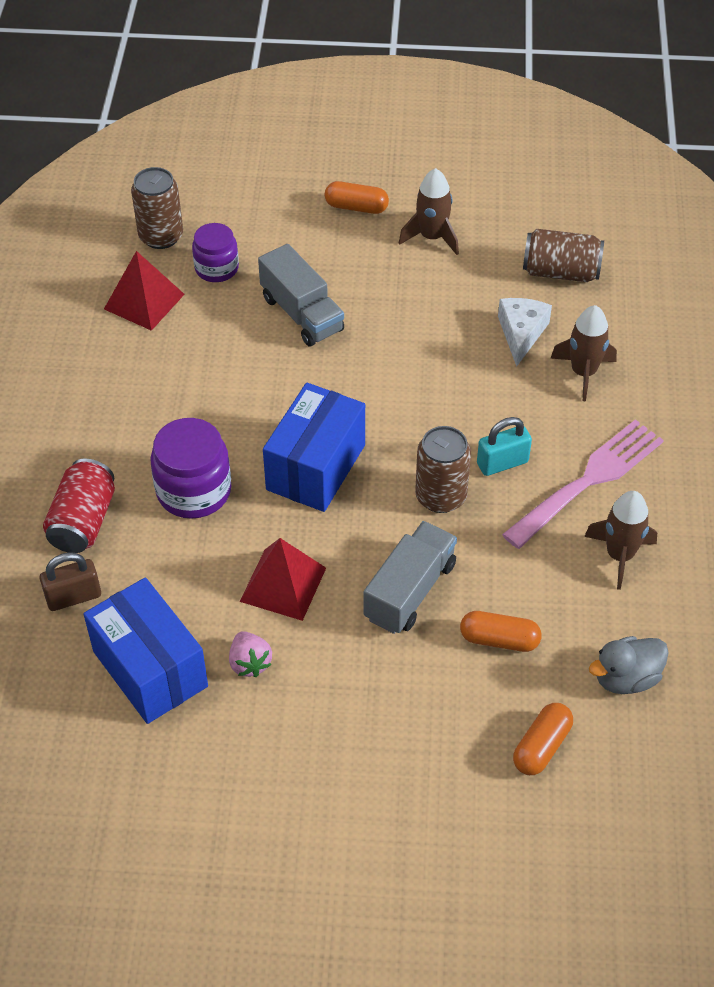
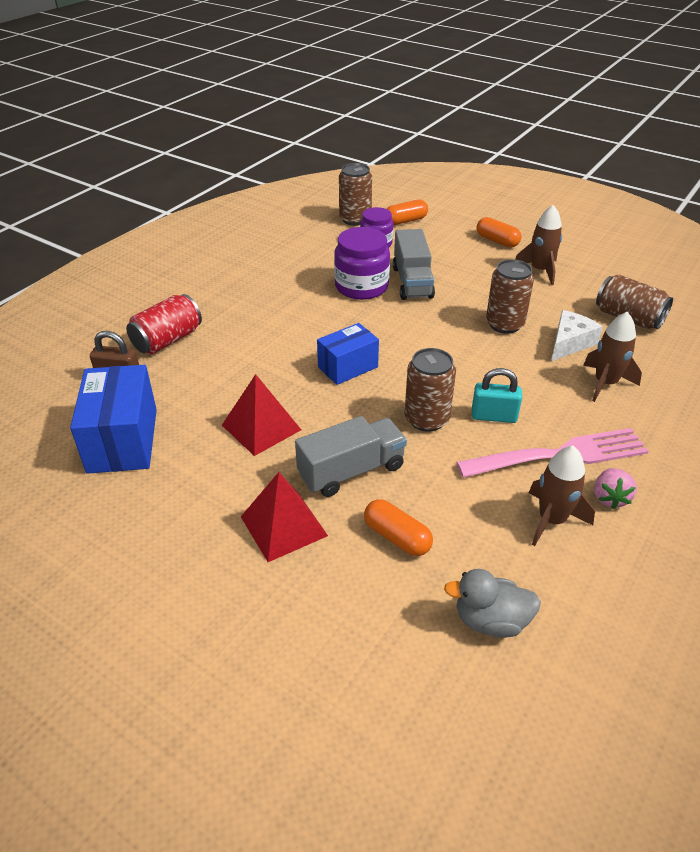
camera: 30 degrees right, 10 degrees down
red pyramid [104,251,185,331] -> red pyramid moved to [241,472,328,562]
purple jar [150,418,231,519] -> purple jar moved to [334,227,390,300]
pink strawberry [229,631,272,677] -> pink strawberry moved to [594,468,637,509]
blue box [263,383,365,512] -> blue box [317,323,379,385], size x0.64
orange capsule [513,703,573,775] -> orange capsule moved to [387,200,428,225]
none -> brown can [486,259,534,334]

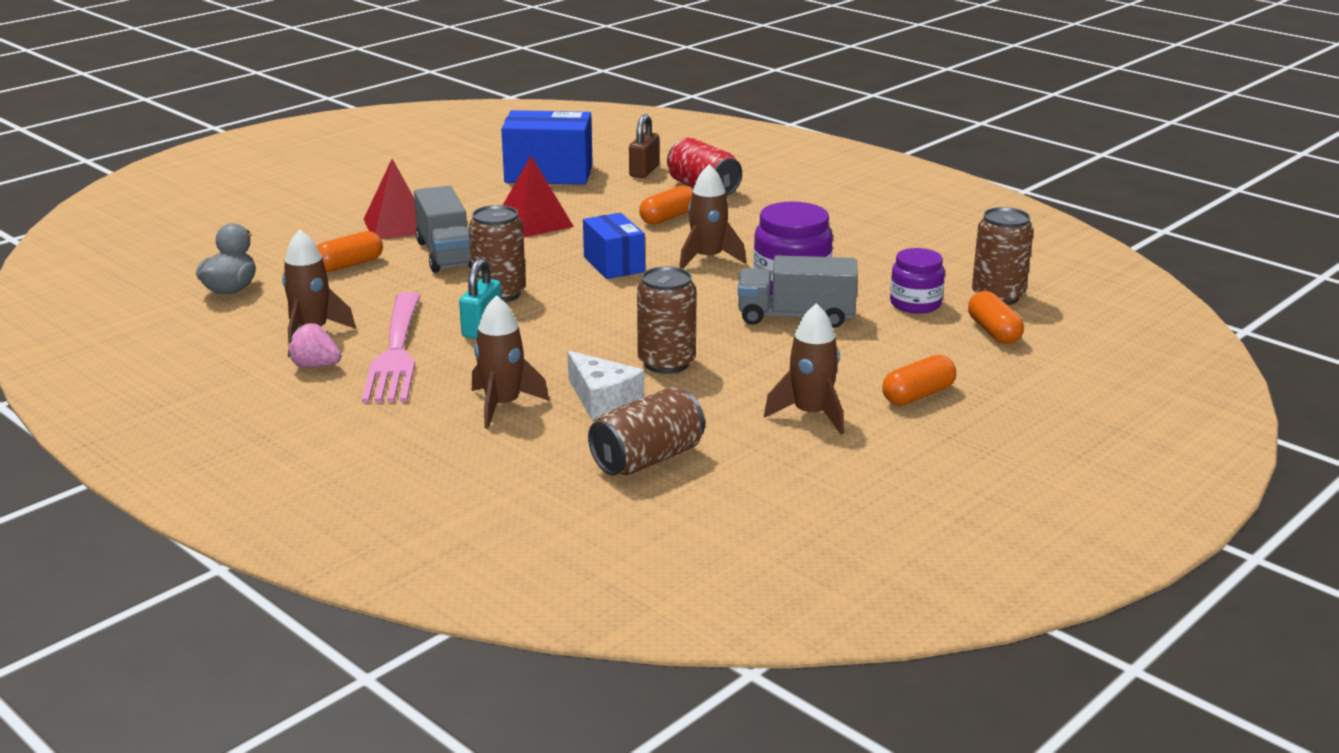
camera: 100 degrees right, 15 degrees down
none -> orange capsule [639,186,693,225]
none -> brown rocket [679,164,746,269]

